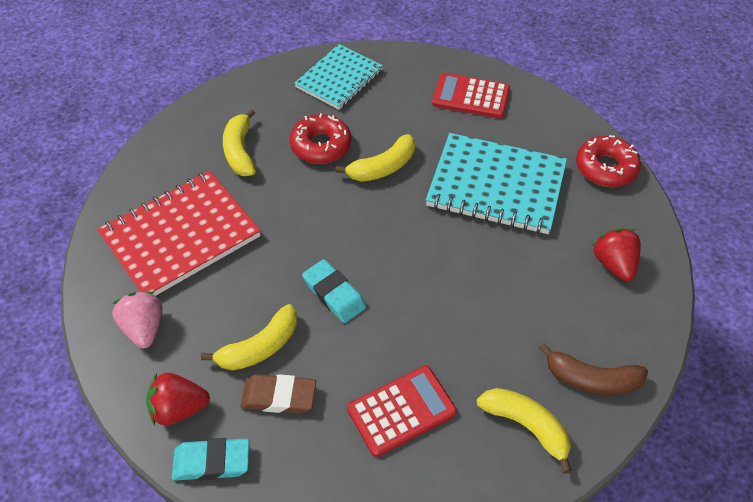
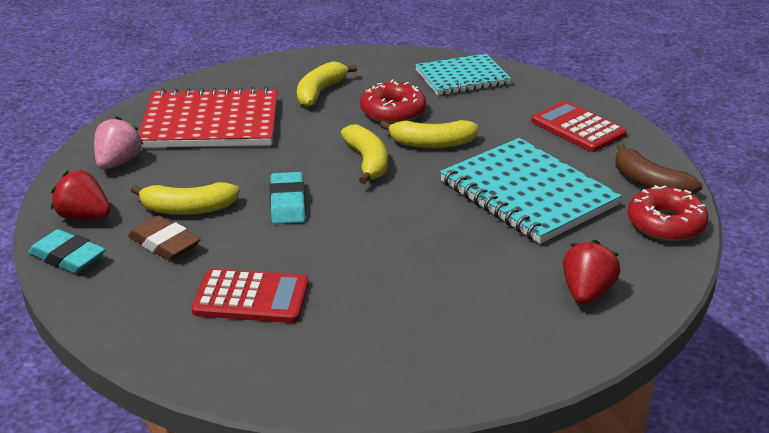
camera: 35 degrees right, 20 degrees down
yellow banana [477,388,572,474] -> yellow banana moved to [341,124,388,184]
brown banana [539,343,648,395] -> brown banana moved to [615,143,703,195]

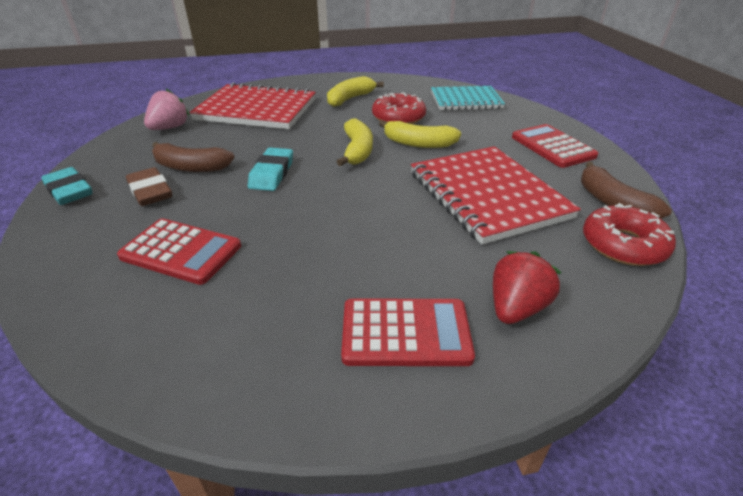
camera: 15 degrees right, 5 degrees up
red strawberry [51,170,111,220] -> none
yellow banana [131,182,240,215] -> brown banana [152,142,235,172]
turquoise notebook [440,138,622,244] -> red notebook [411,146,581,244]
none -> red calculator [341,299,475,366]

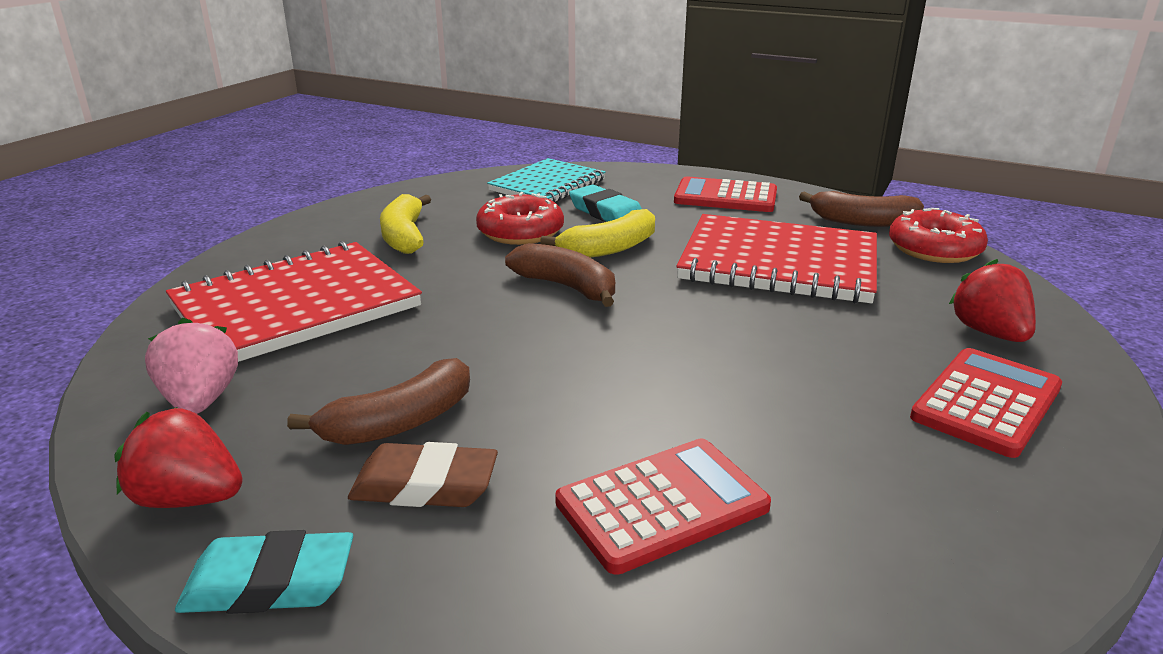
camera: 50 degrees left, 10 degrees down
turquoise eraser [248,148,293,191] -> turquoise eraser moved to [569,185,642,222]
yellow banana [337,119,373,166] -> brown banana [505,243,615,307]
none -> red strawberry [114,407,243,508]

